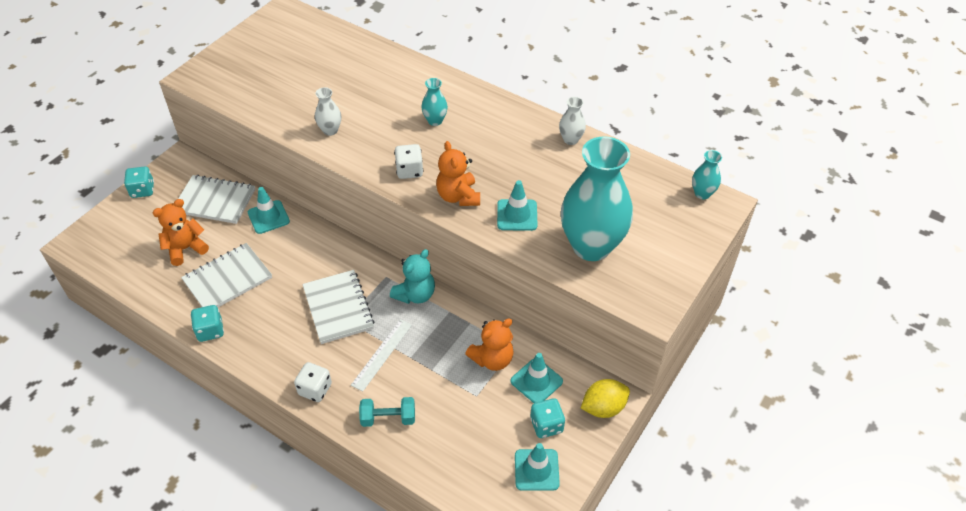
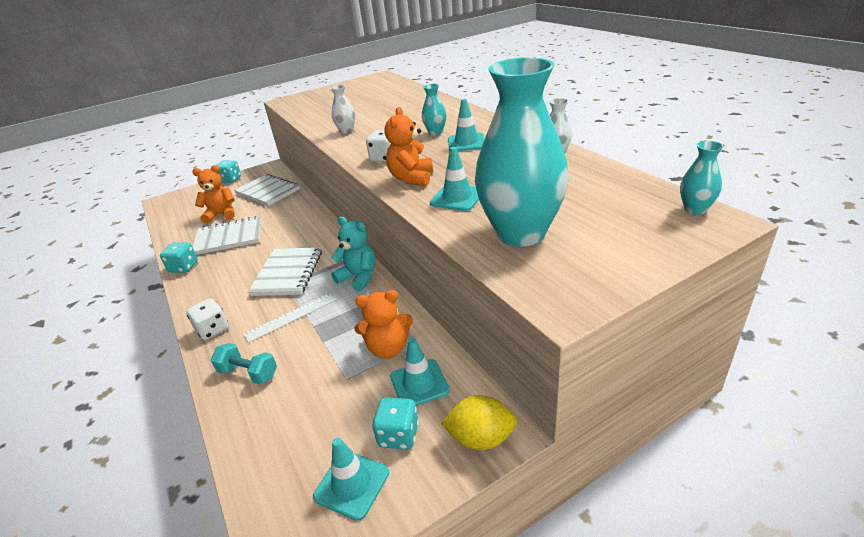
camera: 30 degrees right, 15 degrees down
turquoise traffic cone [248,187,290,234] -> turquoise traffic cone moved to [448,99,485,151]
turquoise teddy bear [390,249,435,304] -> turquoise teddy bear turned 120 degrees counterclockwise [331,217,376,291]

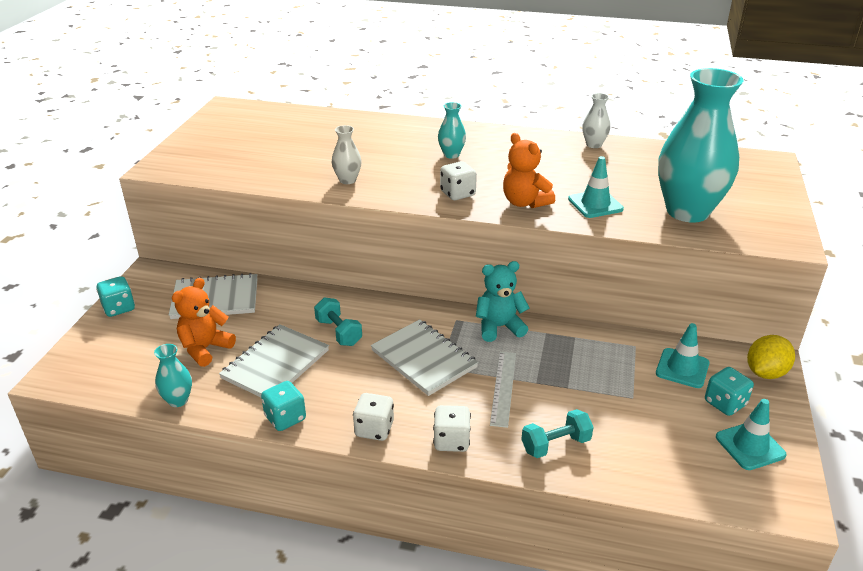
camera: 50 degrees left, 0 degrees up
orange teddy bear [354,290,413,359] -> none
turquoise traffic cone [448,99,485,151] -> none
turquoise vase [680,141,724,215] -> turquoise vase moved to [154,344,192,407]
none -> turquoise dumbbell [314,297,362,346]
none -> white dice [353,393,394,441]

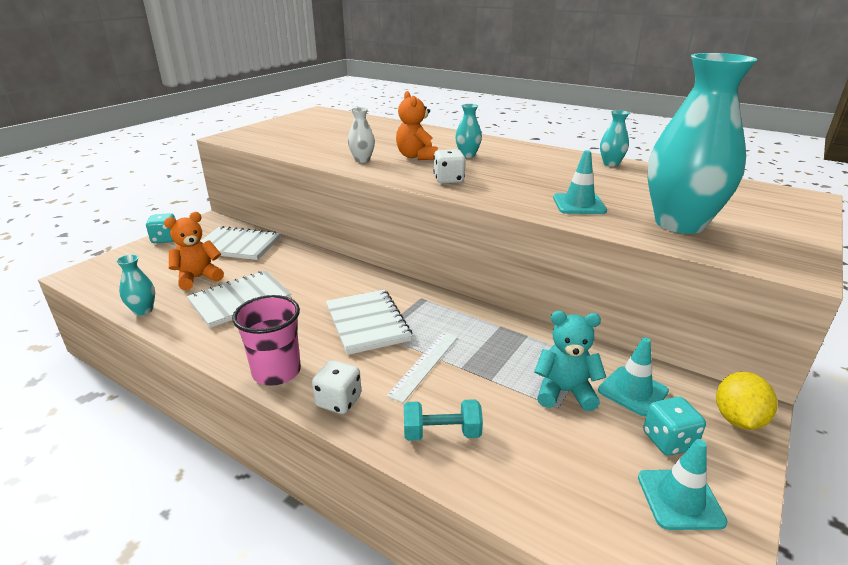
camera: 20 degrees right, 5 degrees down
turquoise dice [261,381,306,431] -> none
turquoise dumbbell [314,297,362,346] -> none
white dice [353,393,394,441] -> pink cup [232,295,301,386]
turquoise teddy bear [476,261,530,342] -> turquoise teddy bear moved to [534,311,606,411]
orange teddy bear [503,133,555,208] -> orange teddy bear moved to [396,91,438,160]
white vase [582,93,610,148] -> turquoise vase [600,110,629,167]
yellow lemon [747,335,795,379] -> yellow lemon turned 45 degrees counterclockwise [716,372,777,430]

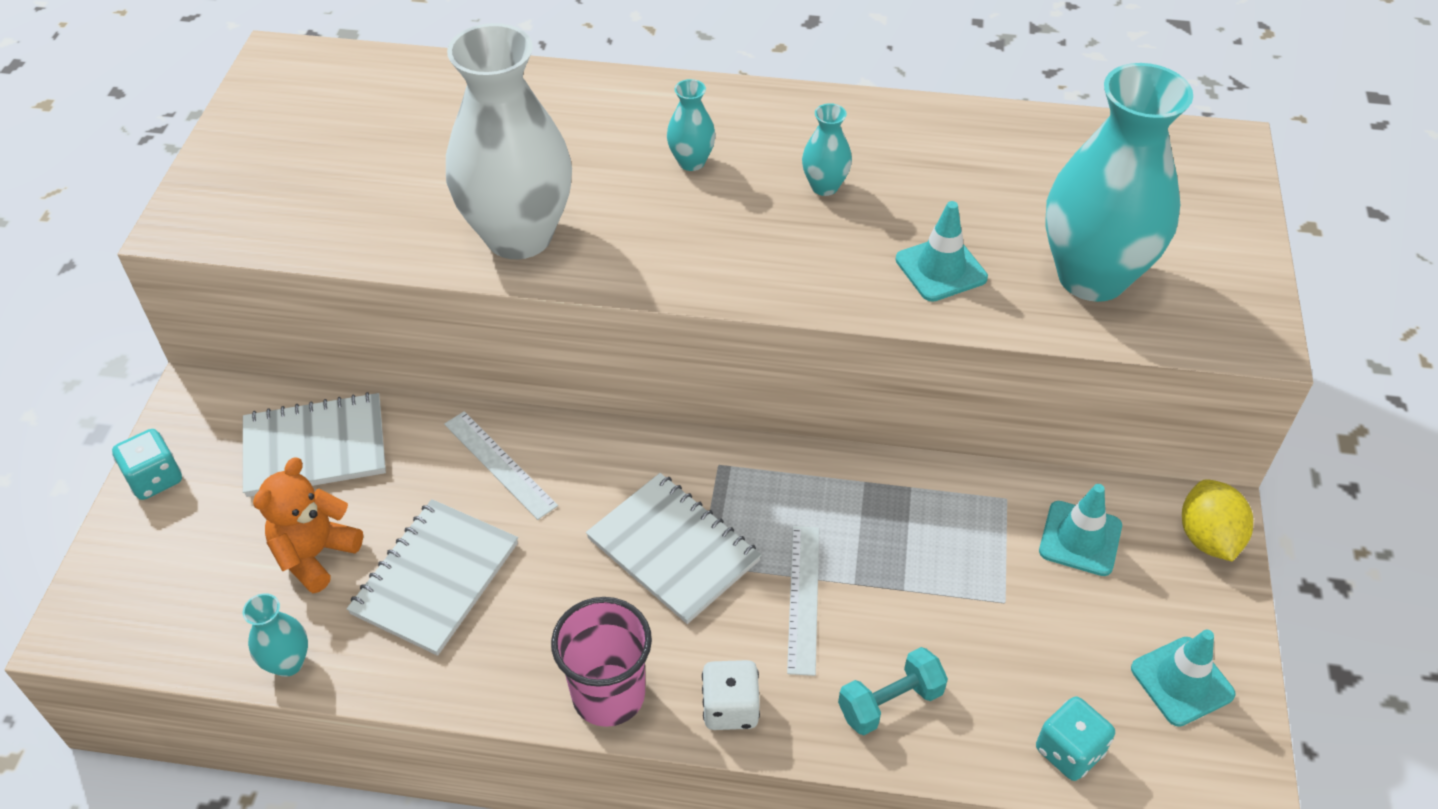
camera: 25 degrees left, 20 degrees up
white vase [348,107,375,163] -> white vase [446,23,572,259], size x2.37
orange teddy bear [396,91,438,160] -> none
white dice [433,149,465,184] -> none
turquoise teddy bear [534,311,606,411] -> none
turquoise vase [600,110,629,167] -> turquoise vase moved to [802,103,852,196]
turquoise dice [643,397,706,456] -> turquoise dice moved to [1036,696,1115,781]
none -> white ruler [444,411,558,520]

